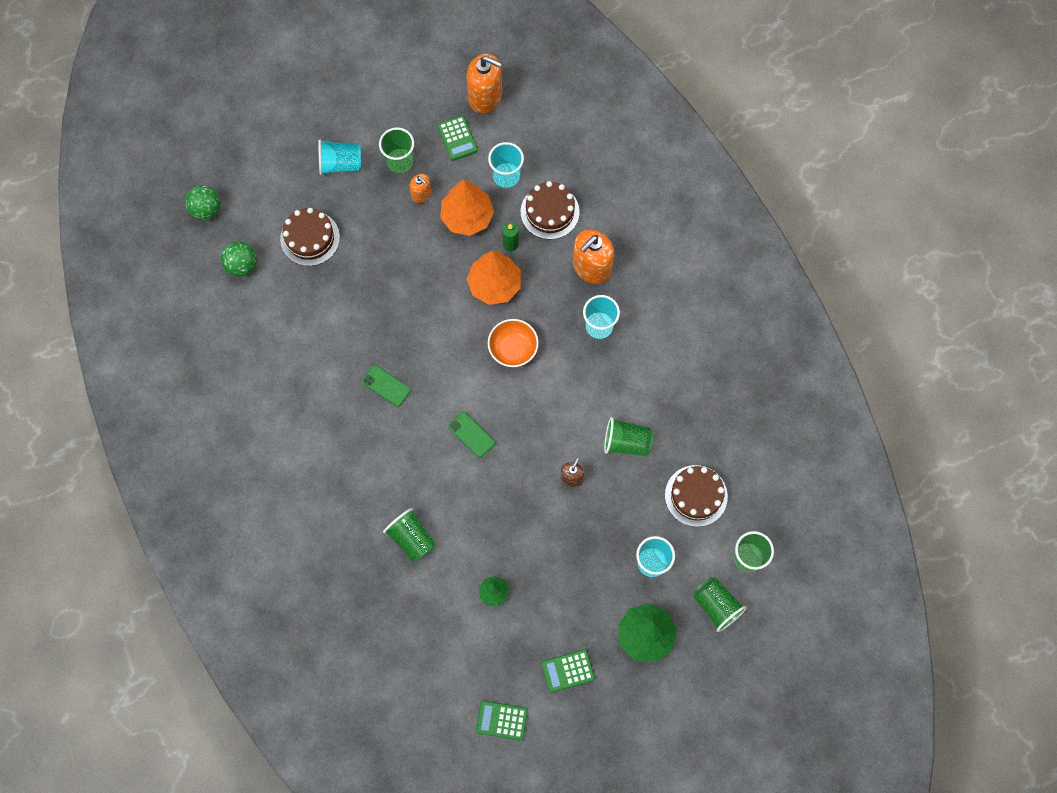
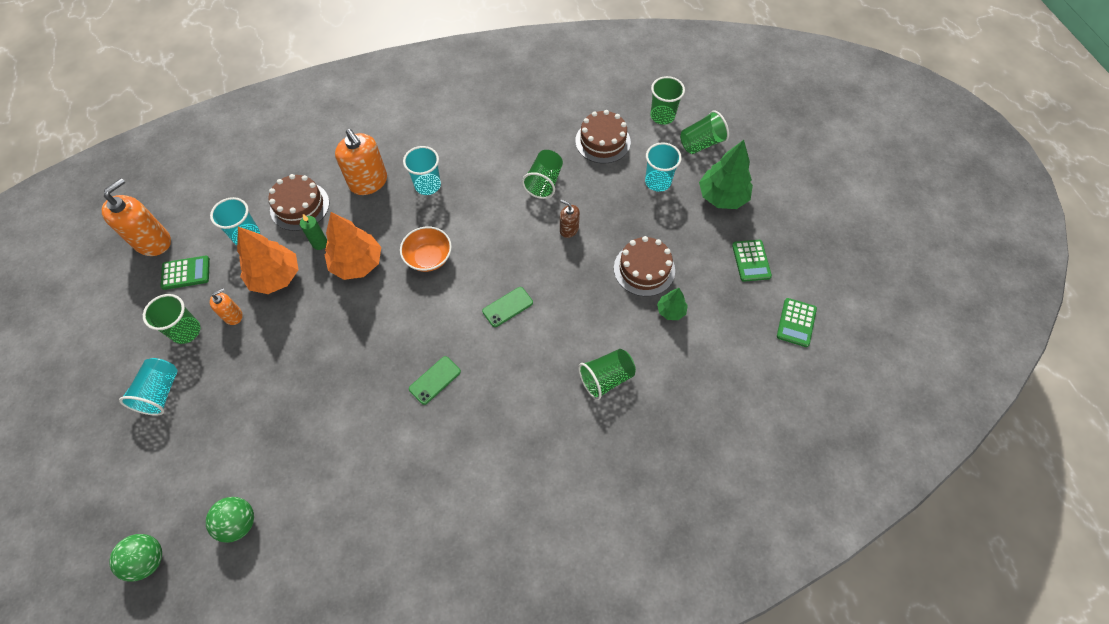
camera: 80 degrees left, 10 degrees down
brown cake [280,208,340,266] -> brown cake moved to [614,236,675,296]

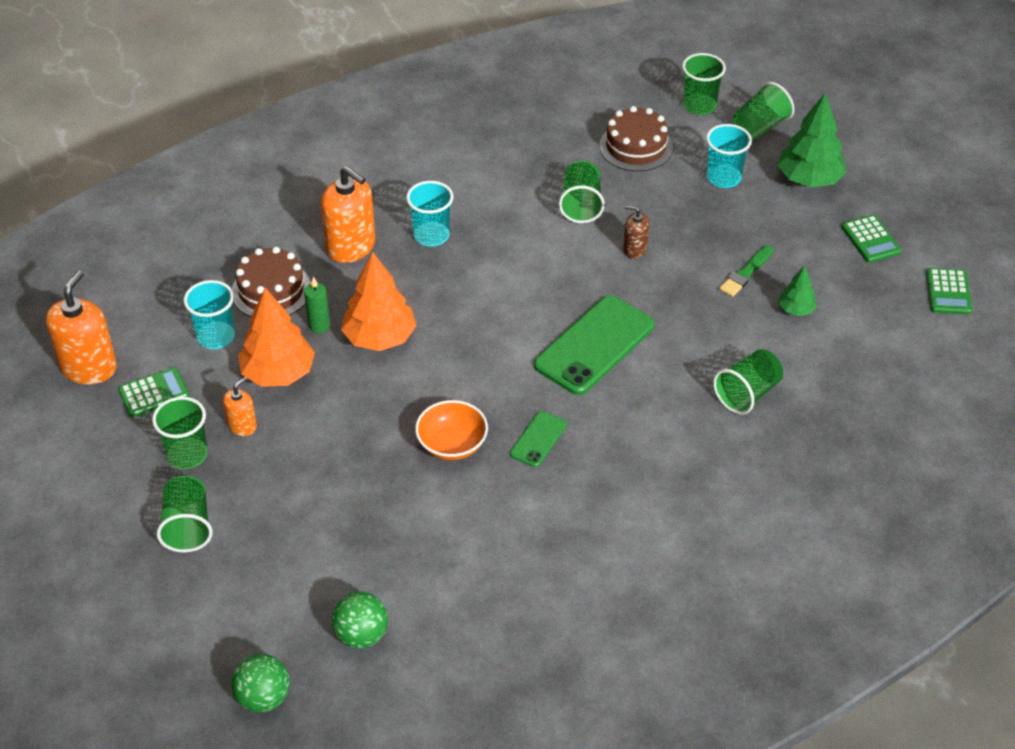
camera: 15 degrees left, 15 degrees down
turquoise cup [119,358,178,416] -> green cup [157,476,213,552]
orange bowl [400,226,452,272] -> orange bowl moved to [415,400,488,460]
green phone [482,287,533,327] -> green phone [534,295,655,395], size x2.02
brown cake [614,236,675,296] -> green brush [719,245,773,297]

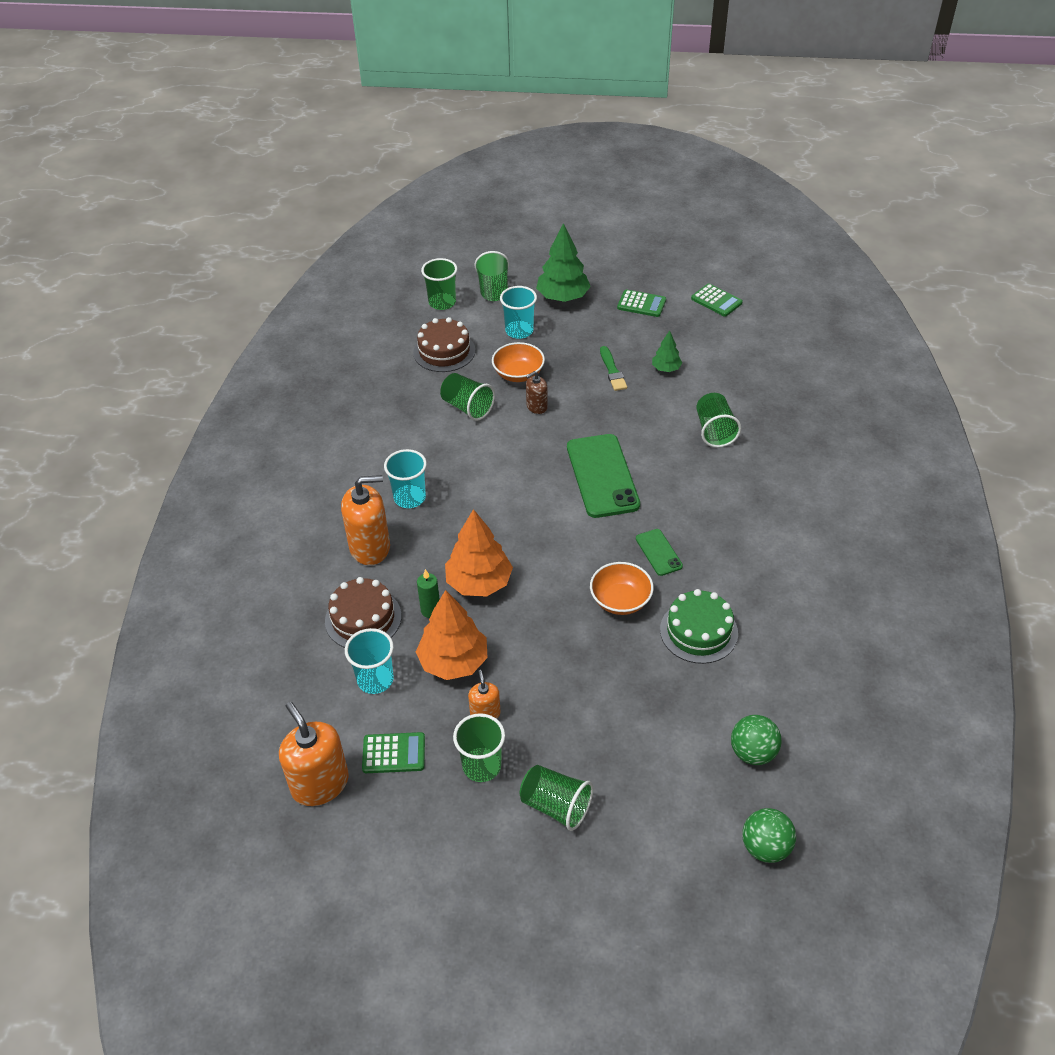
camera: 50 degrees left, 0 degrees up
green calculator [118,367,189,417] -> green calculator turned 75 degrees clockwise [362,732,425,773]
none -> orange bowl [492,342,545,382]
none -> green cake [660,589,738,664]

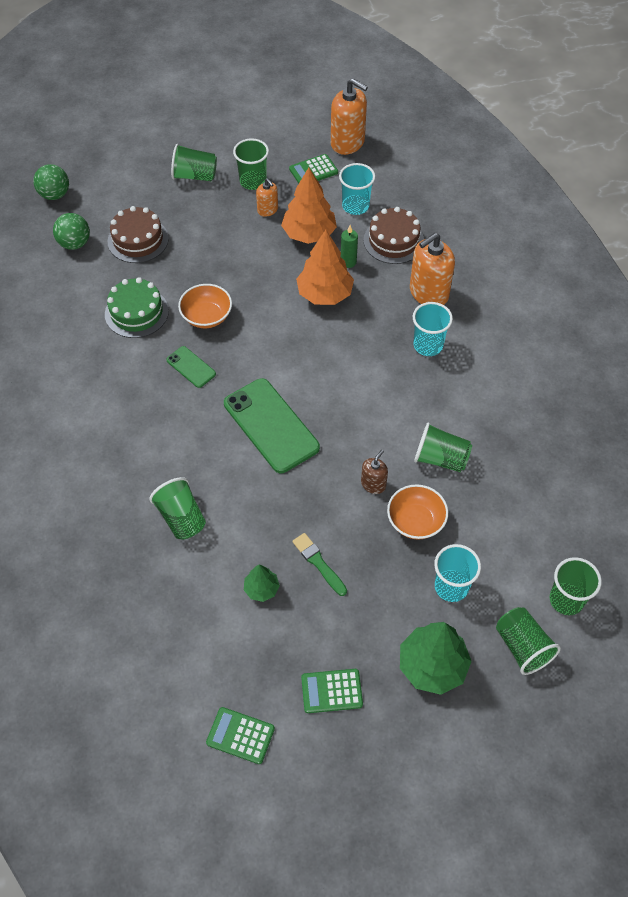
camera: 155 degrees right, 10 degrees up
brown cake [413,317,476,372] -> brown cake moved to [108,206,169,263]

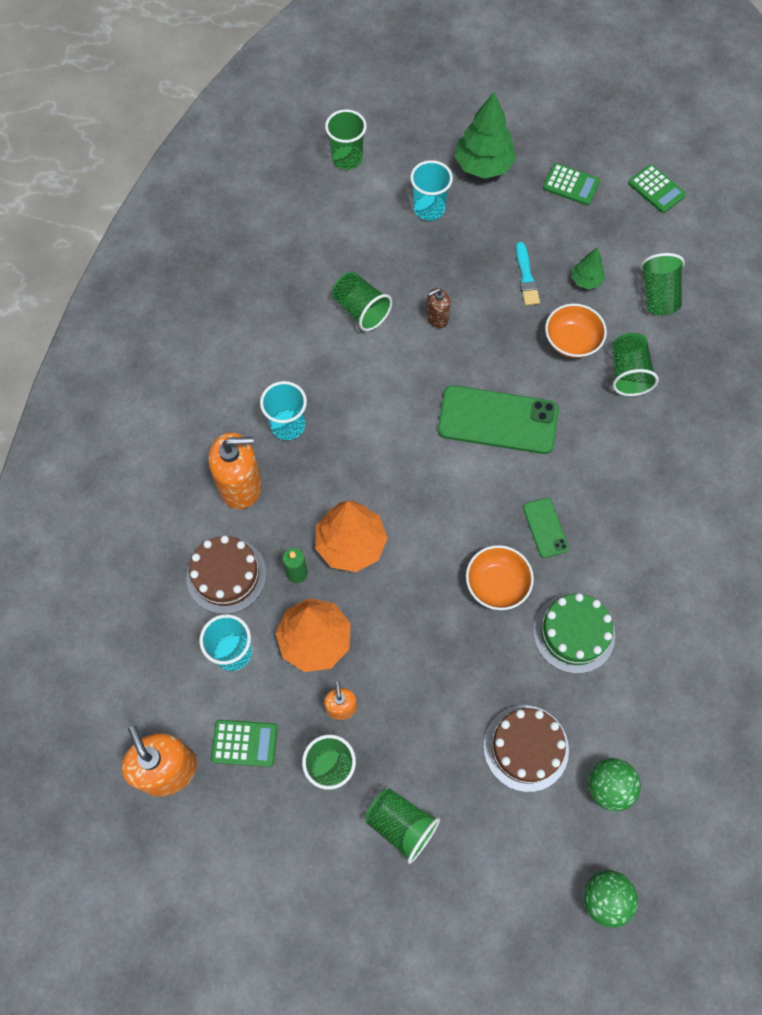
camera: 150 degrees left, 10 degrees up
green phone [224,378,320,473] -> green phone turned 75 degrees counterclockwise [438,385,559,454]
green brush [292,533,347,596] -> turquoise brush [516,242,540,305]
orange bowl [387,484,448,539] -> orange bowl moved to [545,304,607,358]
green cup [496,607,561,675] -> green cup moved to [640,253,685,315]

